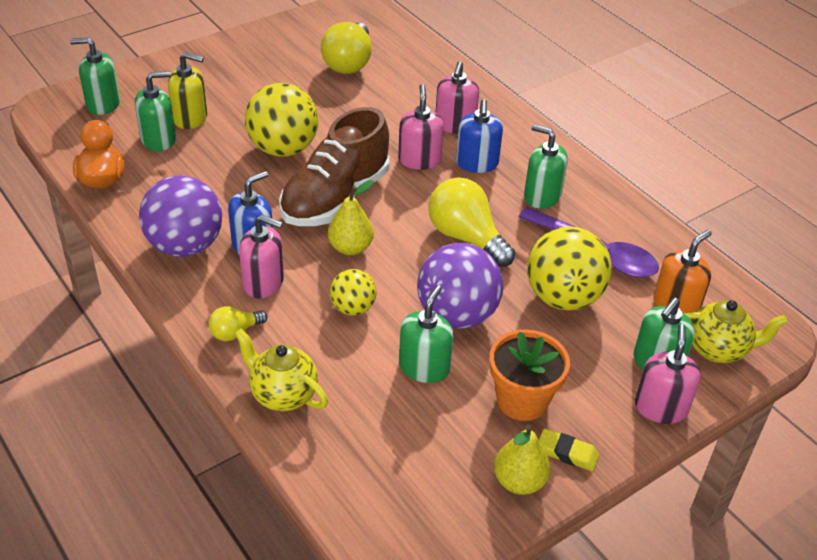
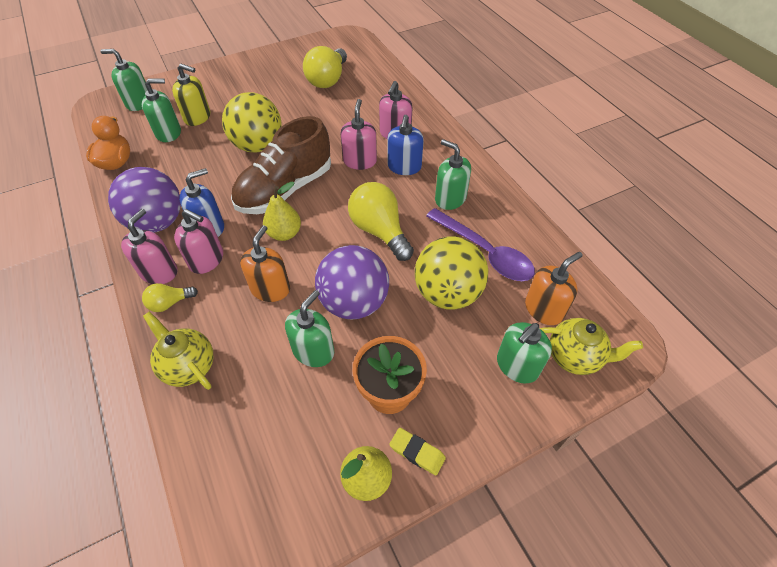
camera: 10 degrees right, 10 degrees up
yellow ball [330,269,377,316] -> orange soap dispenser [240,225,290,302]
pink soap dispenser [635,324,701,424] -> pink soap dispenser moved to [121,209,178,284]

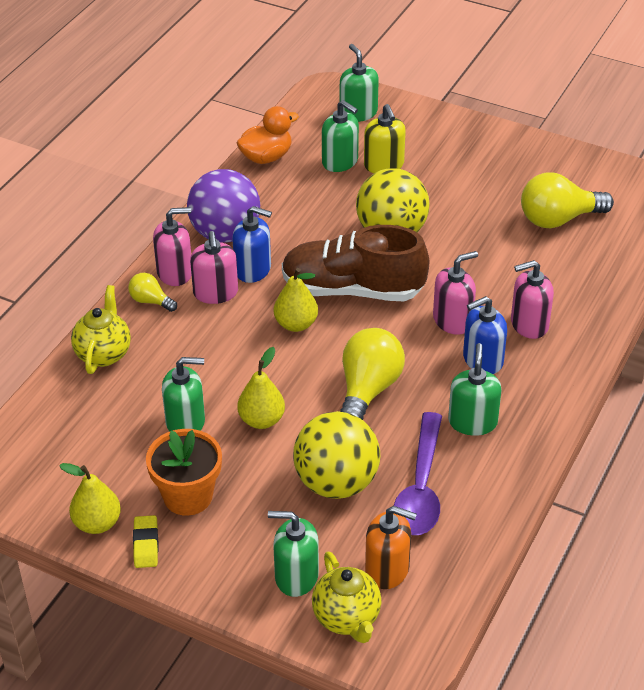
camera: 55 degrees right, 10 degrees down
orange soap dispenser [240,225,290,302] -> none
purple ball [315,245,389,319] -> yellow pear [237,347,285,429]

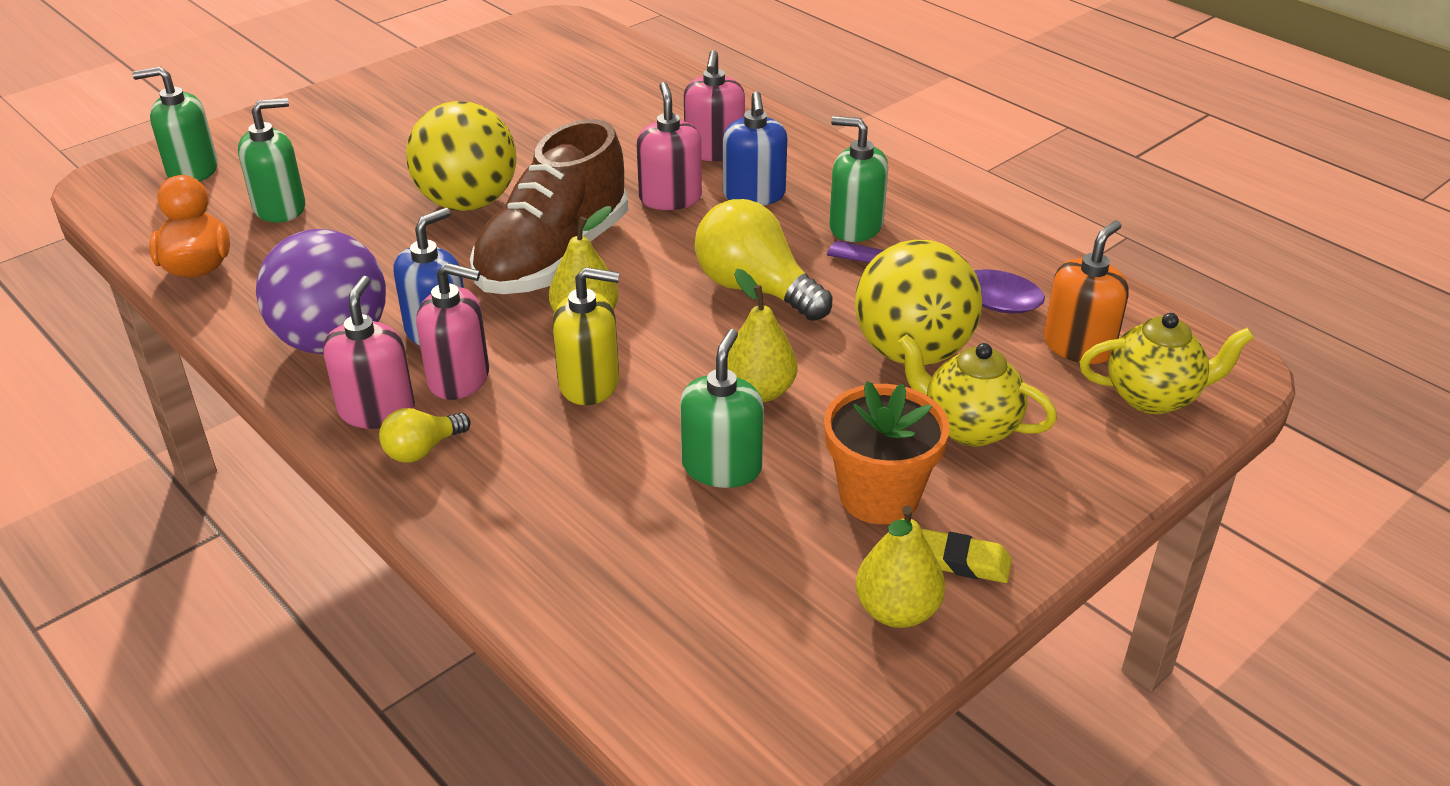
camera: 70 degrees left, 5 degrees down
yellow teapot [71,285,131,374] -> yellow teapot moved to [898,334,1057,447]
green soap dispenser [268,511,319,597] -> none
yellow soap dispenser [364,104,406,173] -> yellow soap dispenser moved to [552,267,620,405]
yellow light bulb [521,172,614,228] -> none

